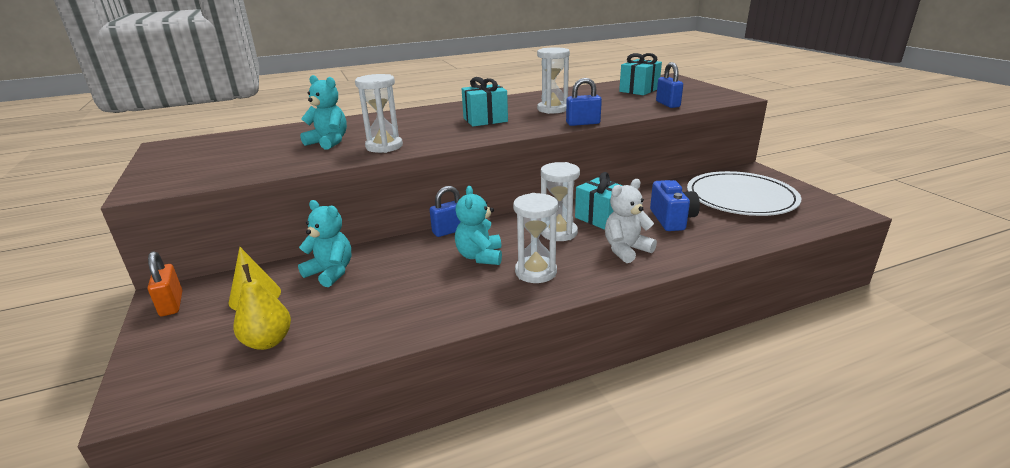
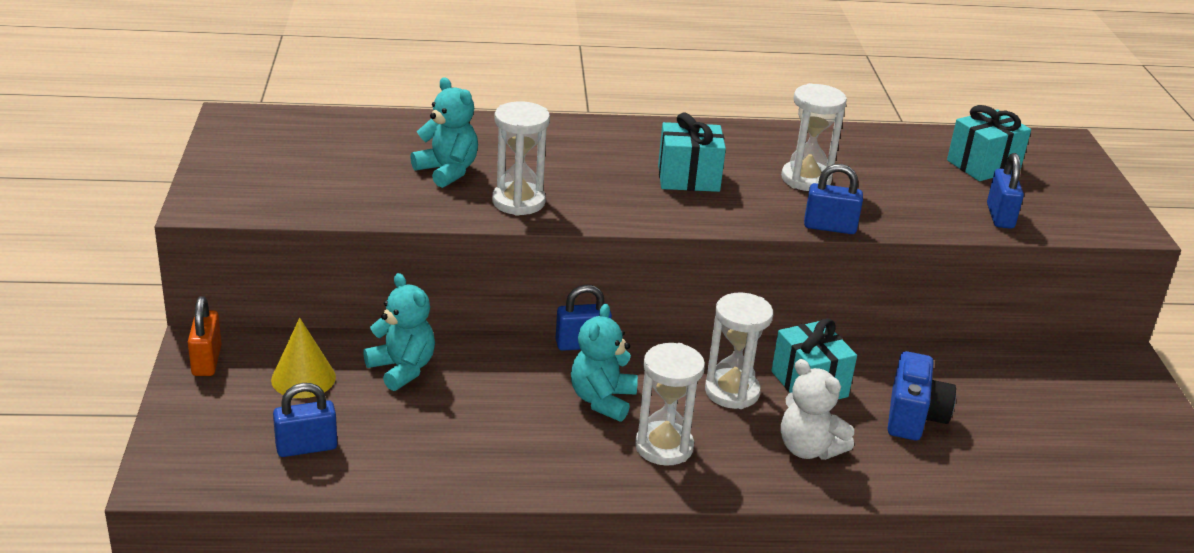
camera: 15 degrees right, 5 degrees up
yellow pear [233,264,291,350] -> blue padlock [273,383,337,457]
white teddy bear [605,179,657,263] -> white teddy bear turned 120 degrees counterclockwise [781,359,854,460]
white plate [687,171,801,216] -> none

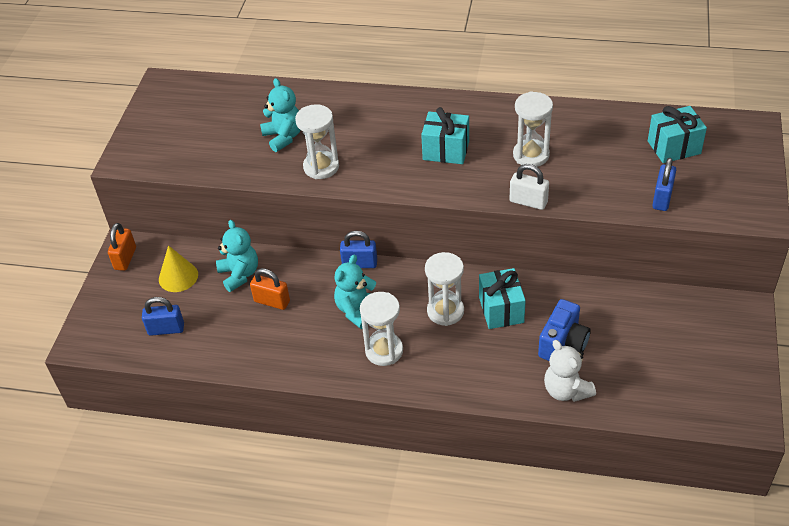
camera: 20 degrees right, 15 degrees up
white teddy bear [781,359,854,460] -> white teddy bear moved to [544,340,596,402]
blue padlock [804,164,863,234] -> white padlock [509,164,549,210]
none -> orange padlock [250,268,290,310]

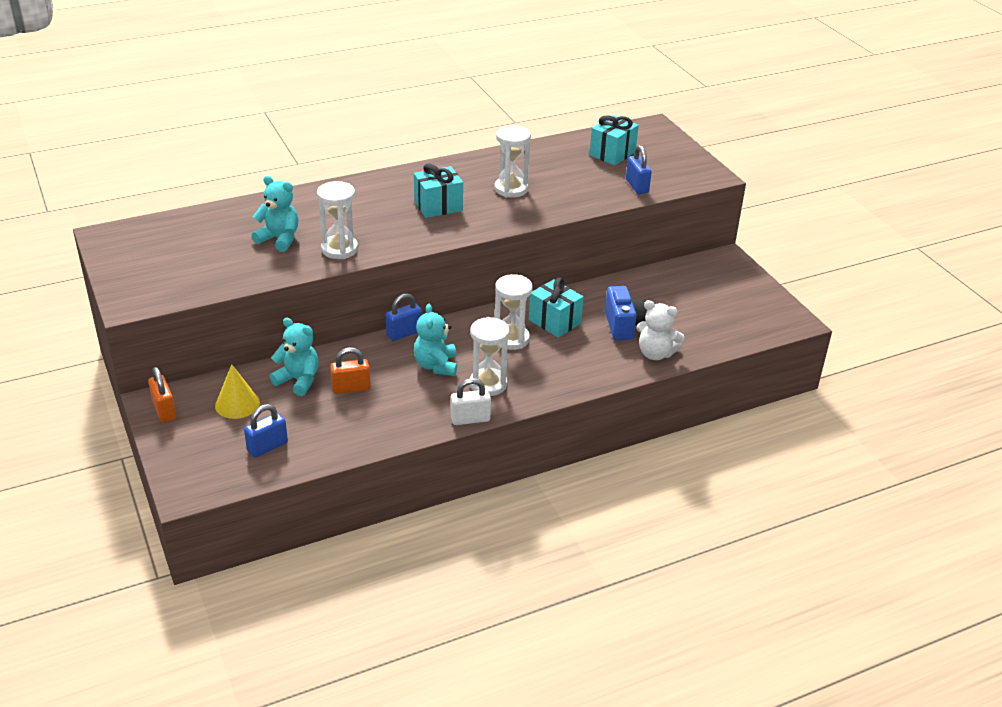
camera: 40 degrees left, 10 degrees down
white padlock [509,164,549,210] -> white padlock moved to [451,378,491,425]

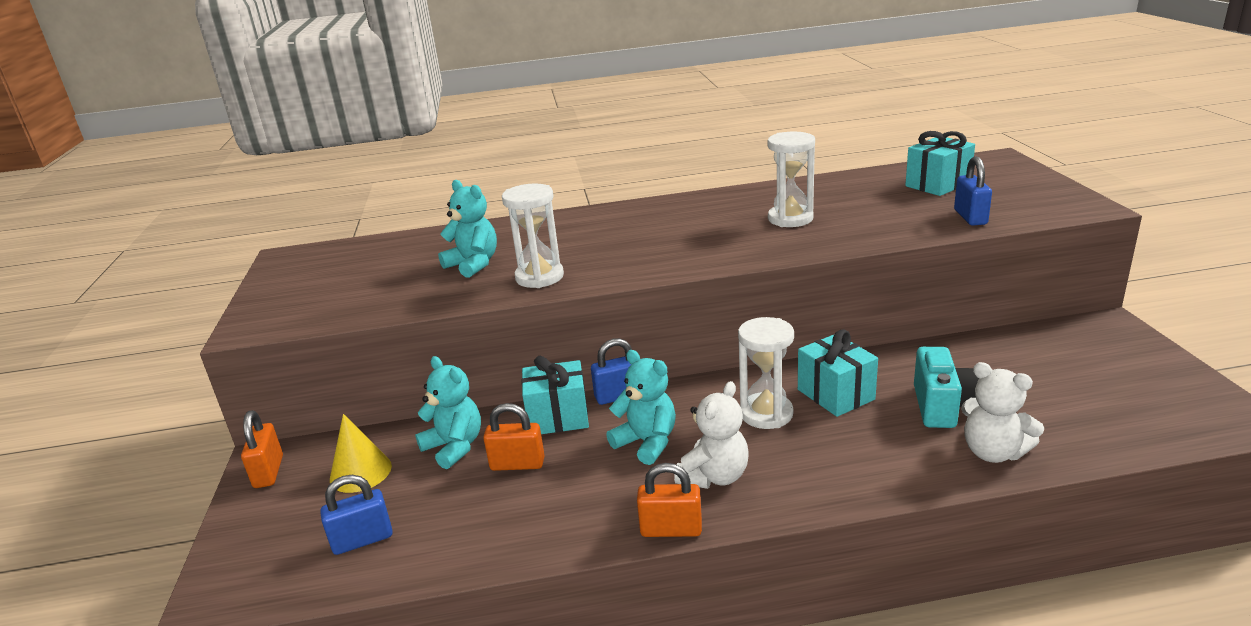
camera: 20 degrees right, 10 degrees down
turquoise gift [414,163,463,218] -> turquoise gift moved to [521,356,589,434]
turquoise teddy bear [414,304,457,376] -> turquoise teddy bear turned 120 degrees clockwise [606,350,676,465]
white padlock [451,378,491,425] -> orange padlock [637,463,702,537]
white hourglass [470,317,509,396] -> white teddy bear [674,381,749,489]
blue camera [605,286,647,341] -> turquoise camera [914,347,980,428]

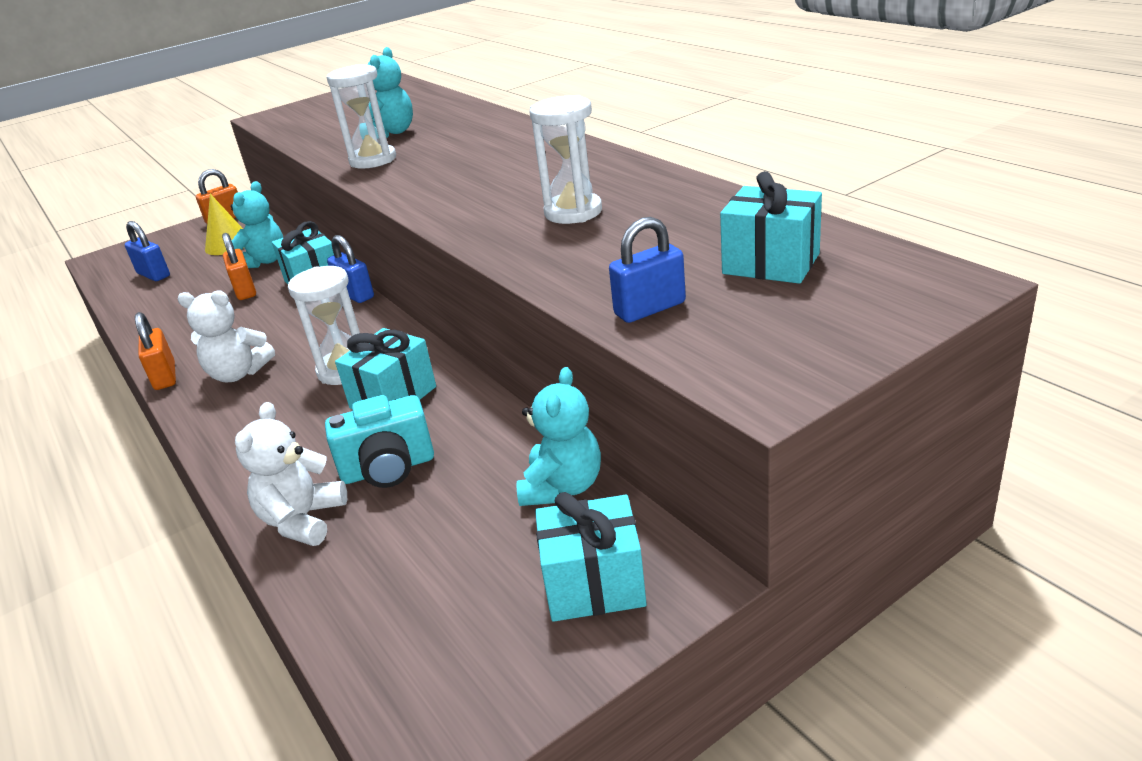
camera: 65 degrees right, 5 degrees up
turquoise teddy bear [606,350,676,465] -> turquoise teddy bear moved to [517,367,601,506]
none -> turquoise gift [535,492,647,622]

